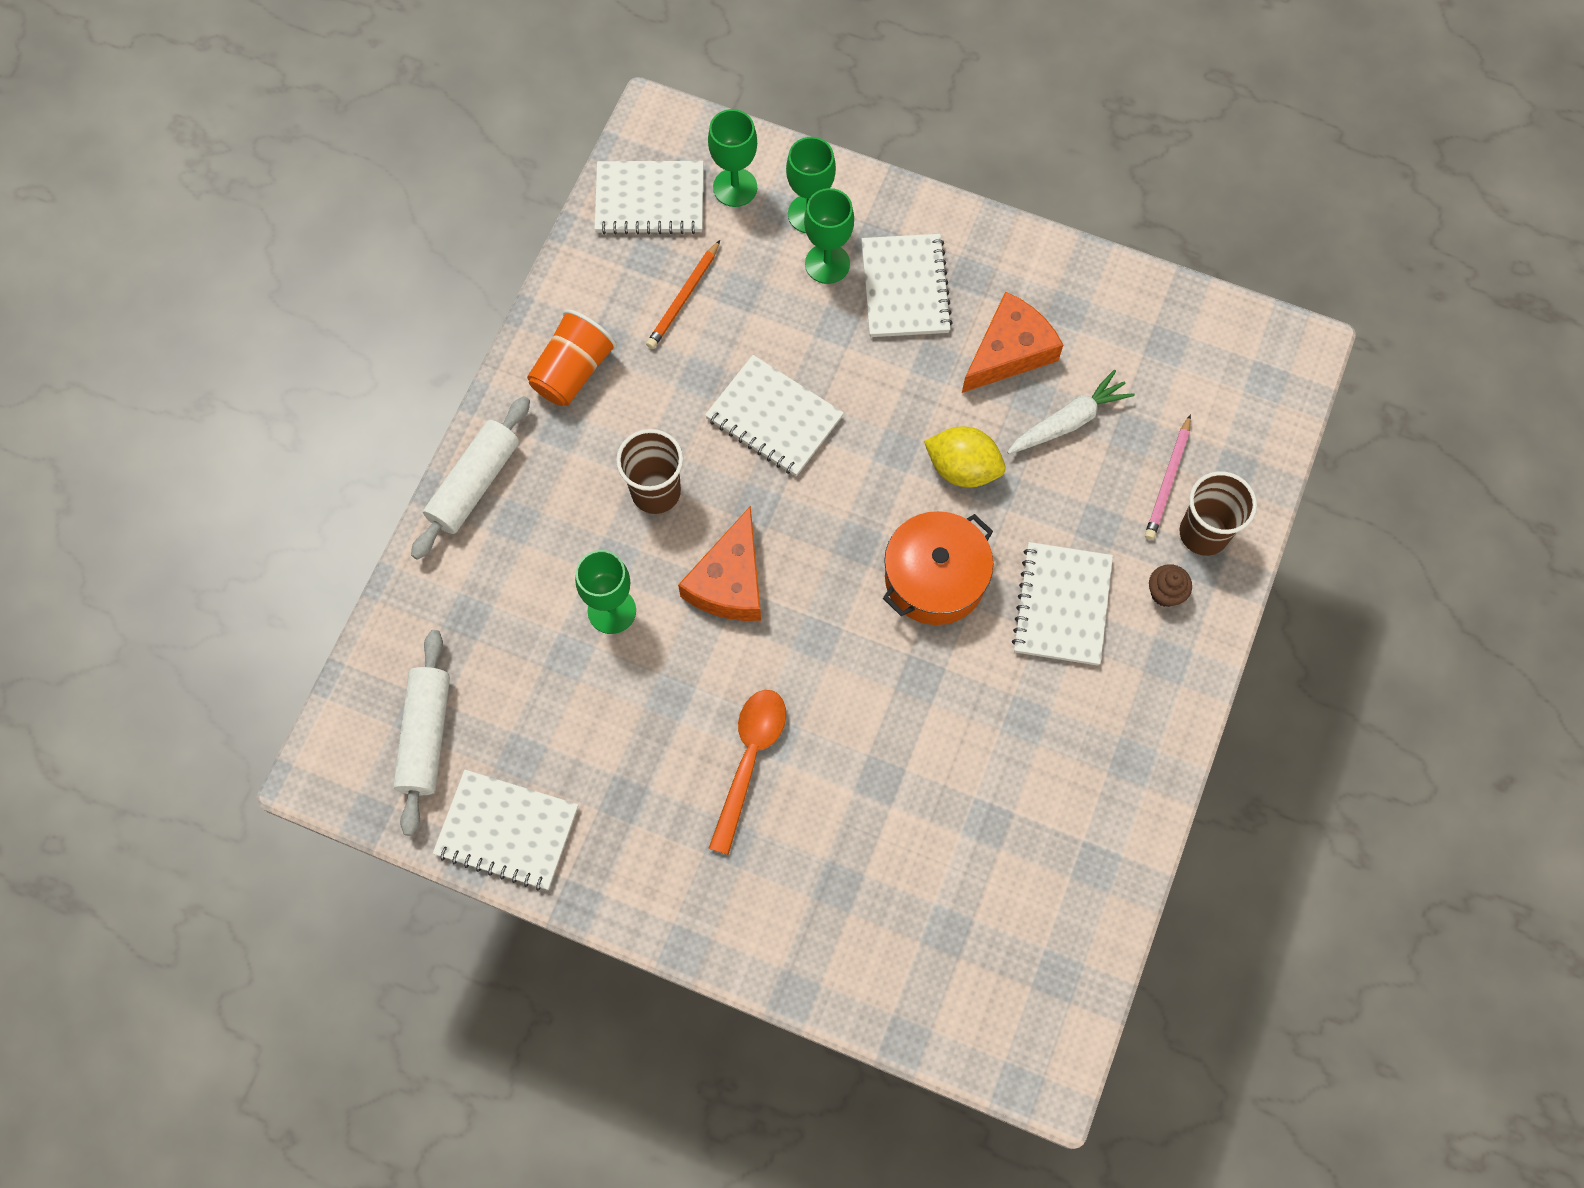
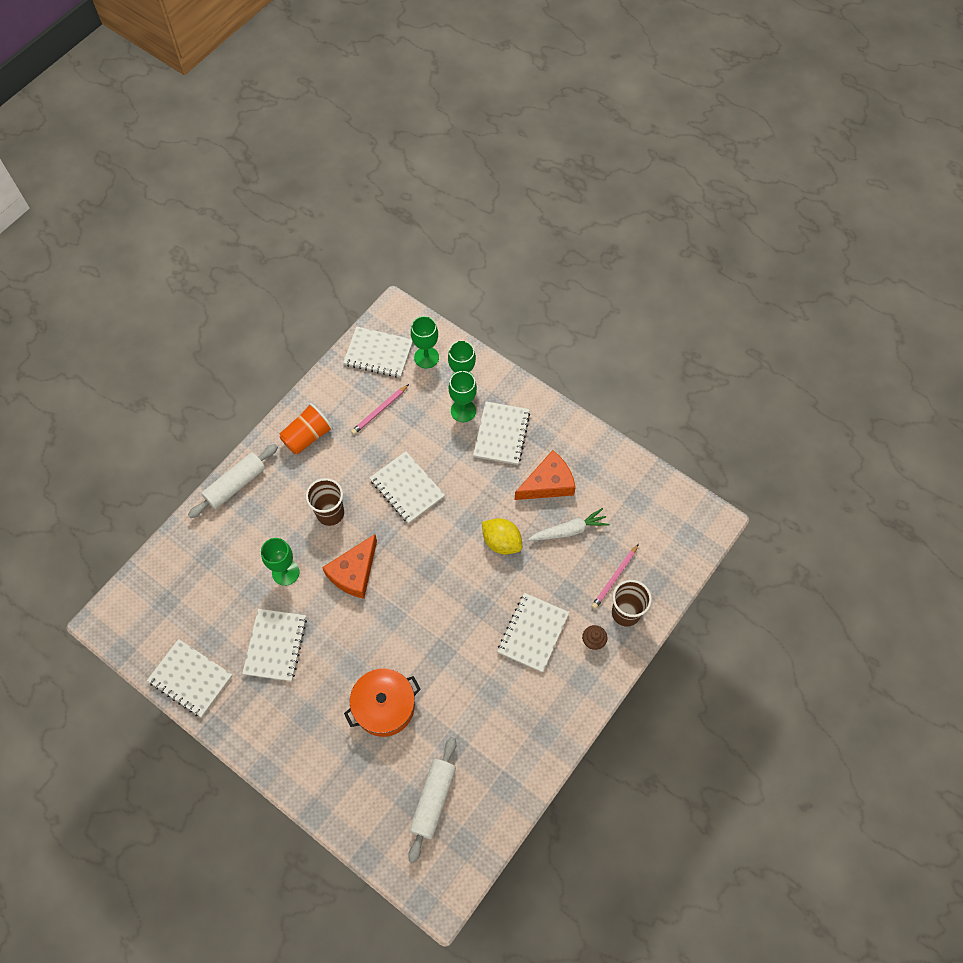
camera: 15 degrees right, 5 degrees down
white rolling pin [393,630,450,836] -> white rolling pin moved to [408,737,456,863]
orange pencil [646,240,720,349] -> pink pencil [351,384,409,435]
orange spoon [708,690,786,855] -> none
orange pot [883,511,993,625] -> orange pot moved to [344,669,421,737]
none -> white notebook [242,609,307,681]

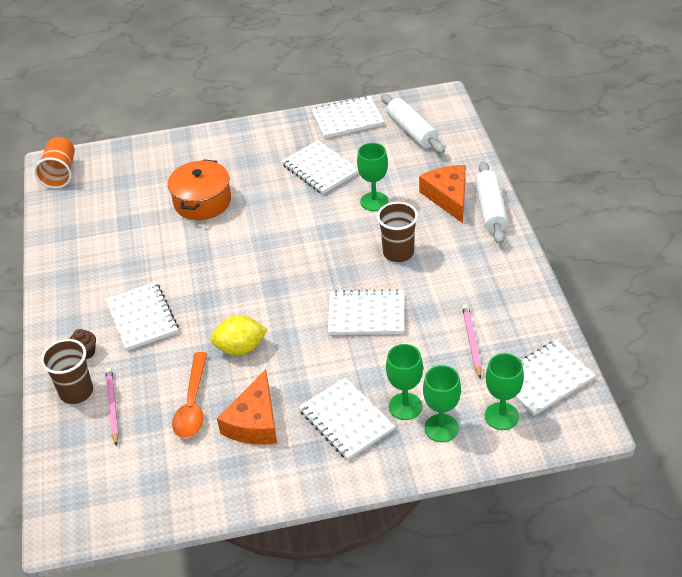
camera: 135 degrees right, 20 degrees down
orange cup [280,403,333,455] -> orange cup moved to [34,137,75,189]
orange cheese [322,534,377,599] -> orange cheese moved to [419,165,466,223]
white rolling pin [408,737,456,863] -> white rolling pin moved to [381,94,445,154]
white carrot [528,508,609,541] -> orange spoon [172,352,207,438]

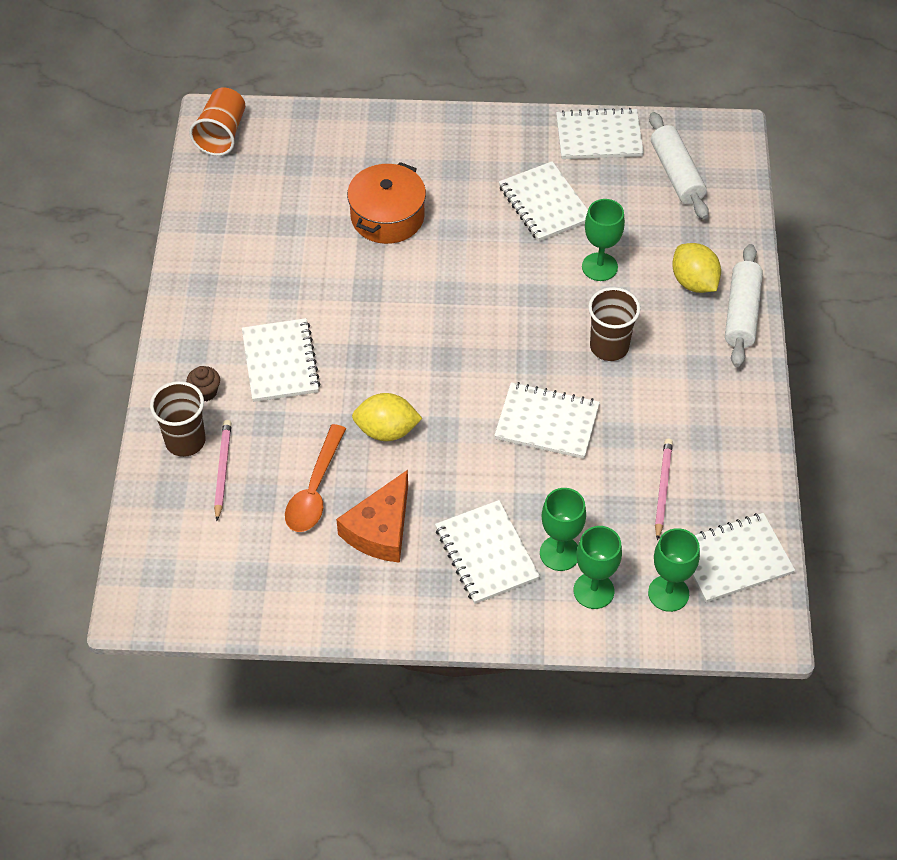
camera: 10 degrees right, 10 degrees up
orange cheese [419,165,466,223] -> yellow lemon [672,243,721,293]

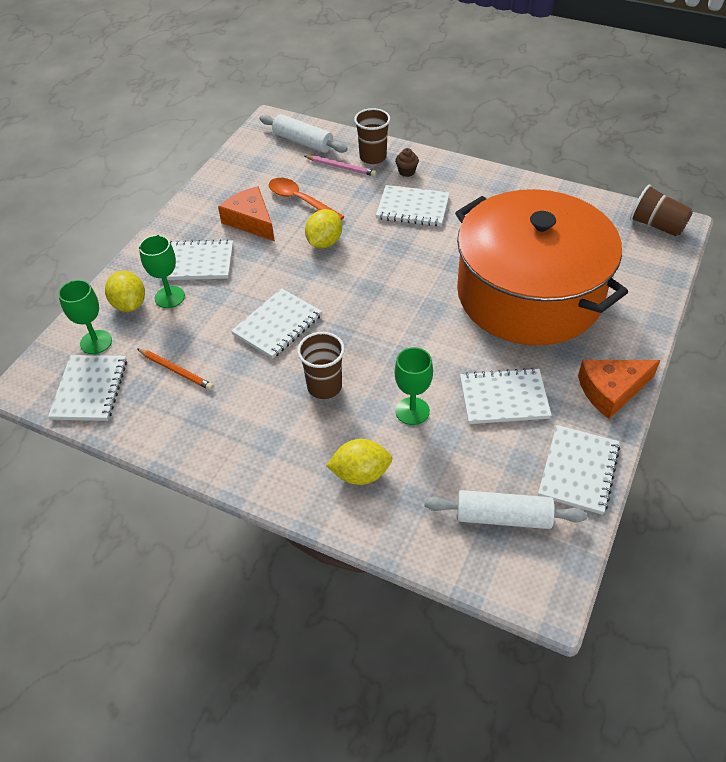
camera: 115 degrees right, 5 degrees down
orange cup [189,88,245,156] -> brown cup [630,184,693,236]
orange pot [347,162,426,244] -> orange pot [455,189,628,345], size x2.27
green goblet [574,526,622,609] -> yellow lemon [105,271,145,312]
pink pencil [655,439,673,541] -> orange pencil [137,348,214,390]
white rolling pin [725,244,763,367] -> white rolling pin moved to [259,114,348,153]
none -> orange cheese [578,360,660,419]

